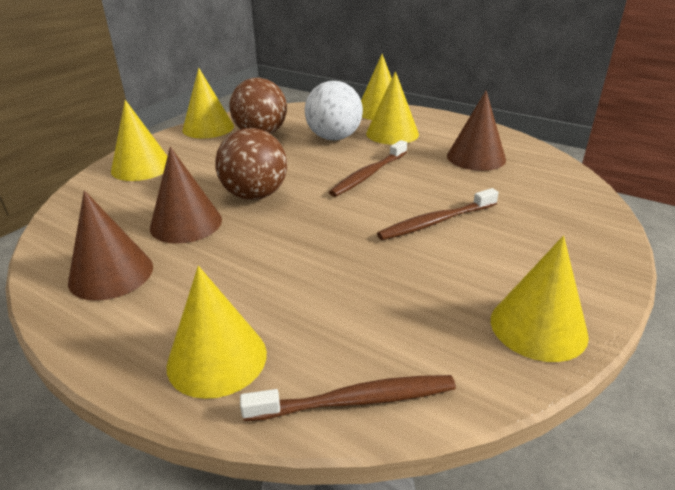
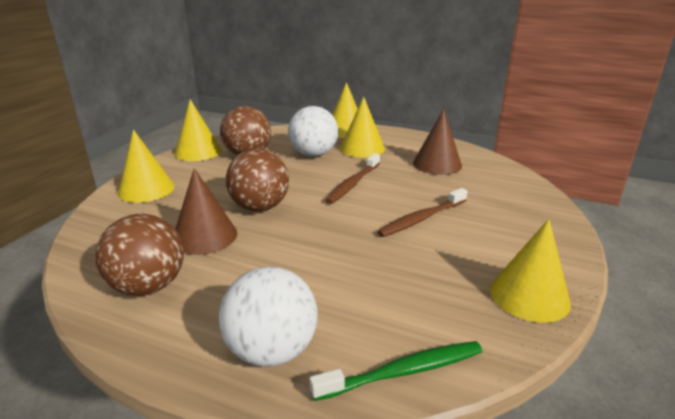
camera: 10 degrees left, 5 degrees down
brown cone [68,190,153,301] -> brown ball [95,214,184,296]
yellow cone [167,266,267,399] -> white ball [219,266,318,367]
brown toothbrush [240,375,456,421] -> green toothbrush [309,341,483,401]

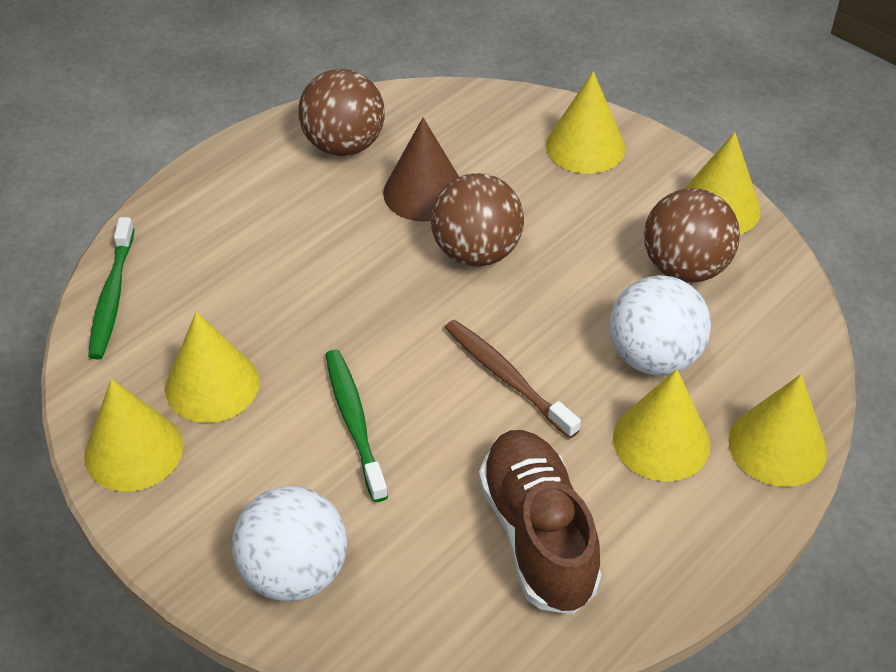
camera: 110 degrees right, 20 degrees up
white ball [219,266,318,367] -> white ball moved to [232,486,347,602]
brown toothbrush [377,188,467,237] -> green toothbrush [325,350,388,502]
brown cone [413,109,462,175] -> brown shoe [479,430,601,614]
none -> yellow cone [165,312,259,423]

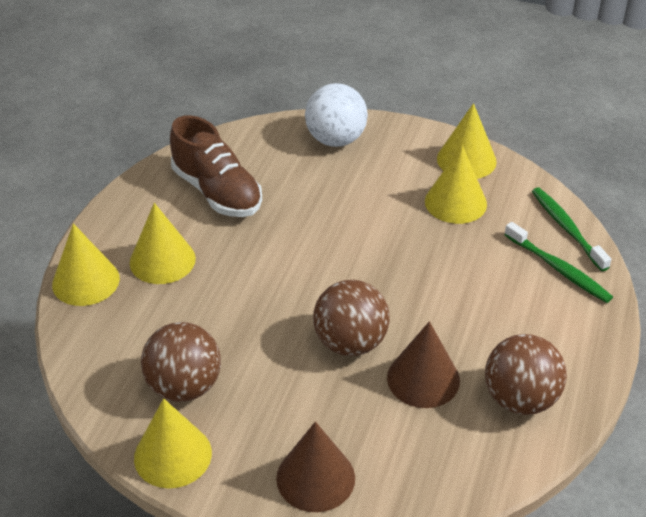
camera: 155 degrees right, 5 degrees down
green toothbrush [325,350,388,502] -> green toothbrush moved to [504,222,613,303]
brown toothbrush [445,320,581,438] -> none
yellow cone [546,71,625,174] -> brown cone [276,421,355,512]
white ball [609,275,711,375] -> none

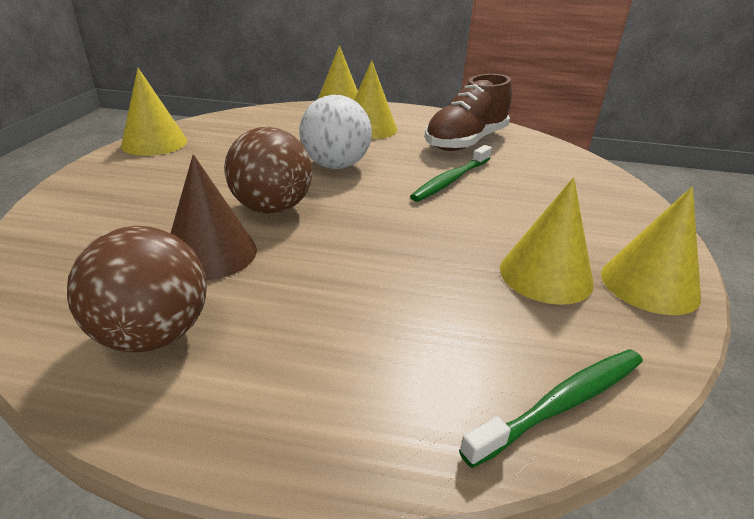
camera: 80 degrees right, 10 degrees down
brown ball [141,322,221,402] -> none
brown cone [276,421,355,512] -> none
white ball [305,83,368,147] -> white ball moved to [299,95,372,169]
green toothbrush [504,222,613,303] -> green toothbrush moved to [410,145,492,202]

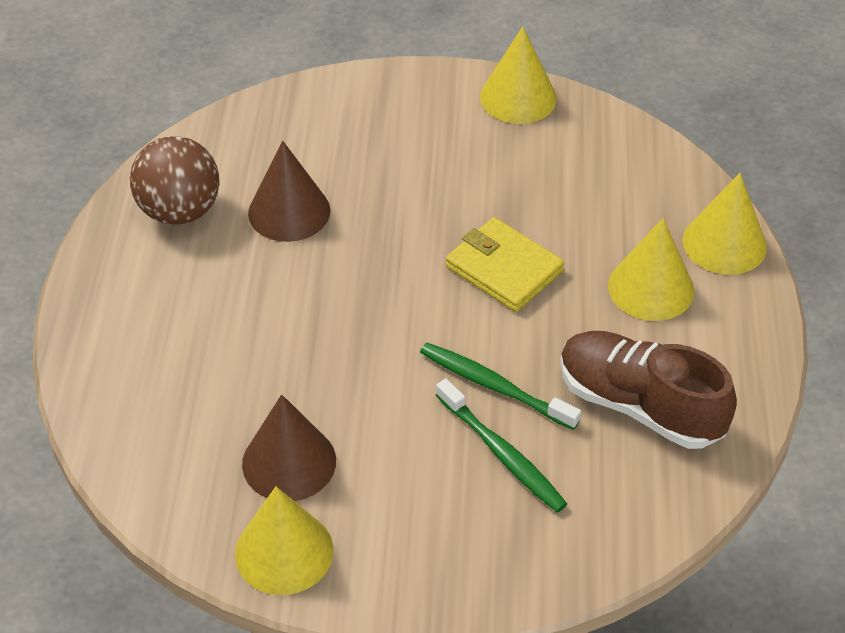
camera: 85 degrees right, 15 degrees up
brown ball [224,127,312,214] -> none
white ball [299,95,372,169] -> yellow wallet [446,217,564,312]
green toothbrush [459,349,643,468] -> green toothbrush moved to [436,378,567,512]
yellow cone [500,177,594,305] -> brown cone [242,394,336,501]

